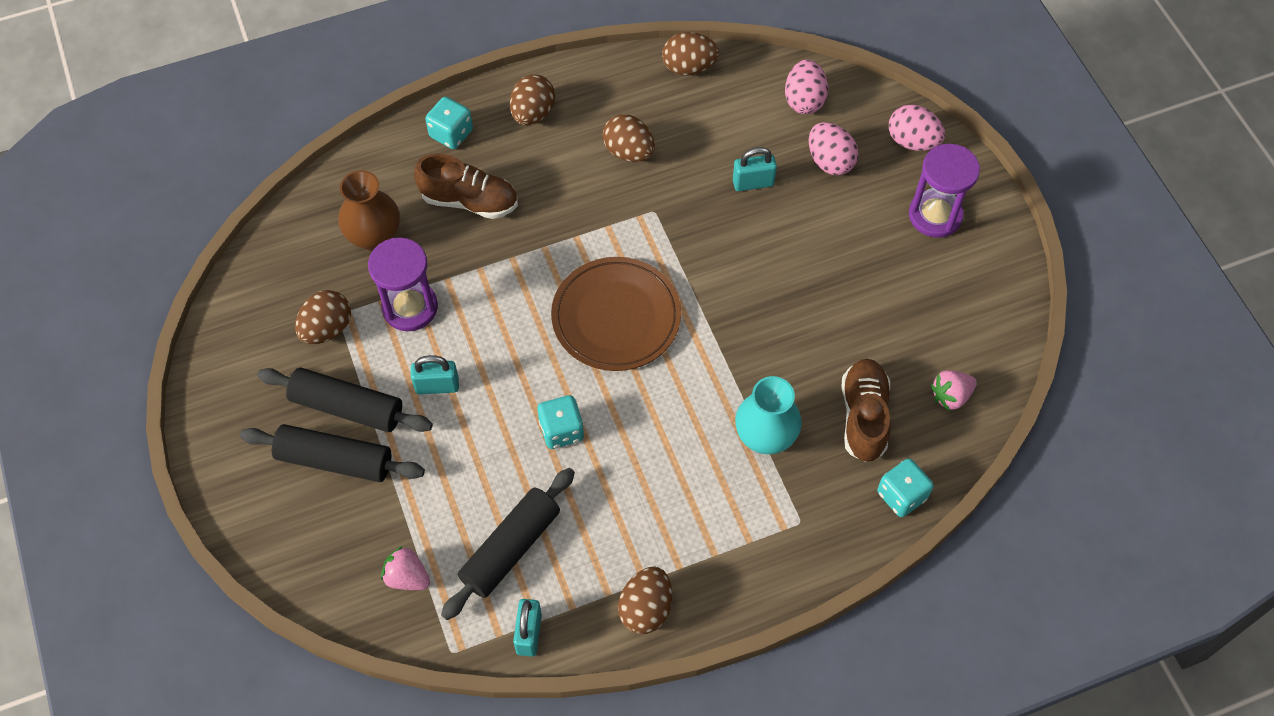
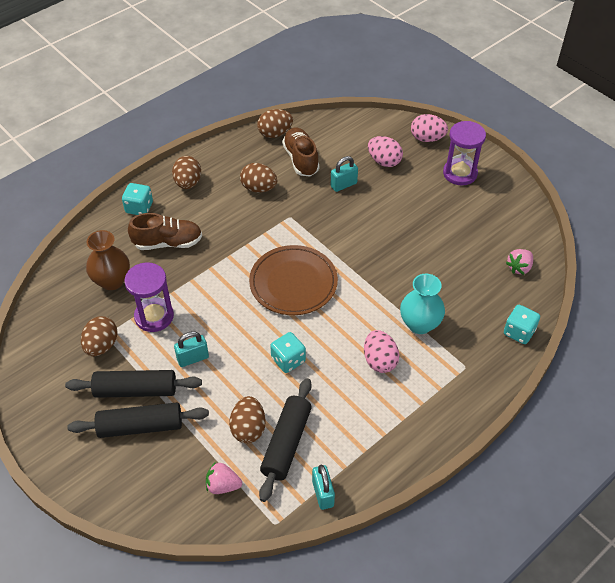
camera: 20 degrees left, 10 degrees down
brown egg [618,567,672,634] -> brown egg moved to [229,396,266,443]
pink egg [785,60,828,114] -> pink egg moved to [364,330,399,373]
brown shoe [841,359,891,462] -> brown shoe moved to [282,127,319,176]

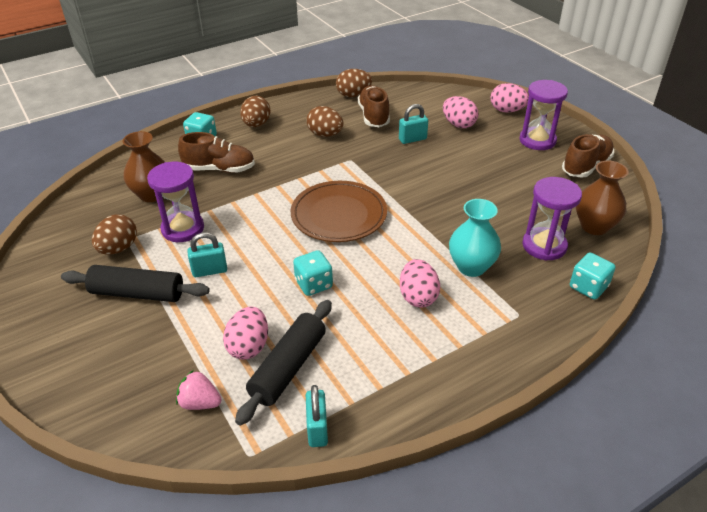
camera: 10 degrees right, 10 degrees down
black rolling pin [67,403,209,438] -> none
brown egg [229,396,266,443] -> pink egg [223,306,268,360]
pink strawberry [506,249,533,275] -> brown vase [576,161,628,235]
none -> purple hourglass [522,177,582,261]
none -> brown shoe [562,134,614,178]

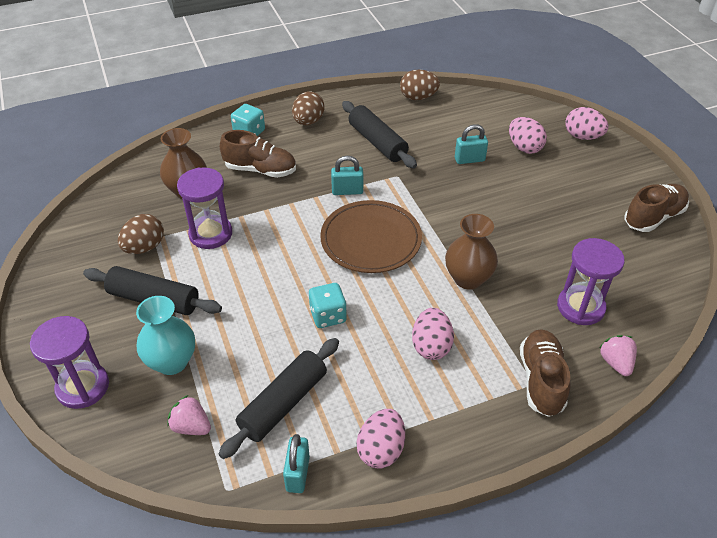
camera: 10 degrees right, 5 degrees up
turquoise padlock [187,233,227,277] -> turquoise padlock moved to [331,156,363,195]
pink egg [223,306,268,360] -> pink egg moved to [356,409,405,469]
brown egg [306,106,343,137] -> black rolling pin [342,101,417,168]
brown shoe [358,85,390,127] -> brown shoe moved to [520,329,570,417]
turquoise vase [449,199,501,277] -> turquoise vase moved to [136,296,195,375]
purple hourglass [519,80,568,150] -> purple hourglass moved to [30,316,109,409]
turquoise dice [570,253,616,300] -> pink strawberry [599,335,637,376]
brown vase [576,161,628,235] -> brown vase moved to [445,214,498,290]

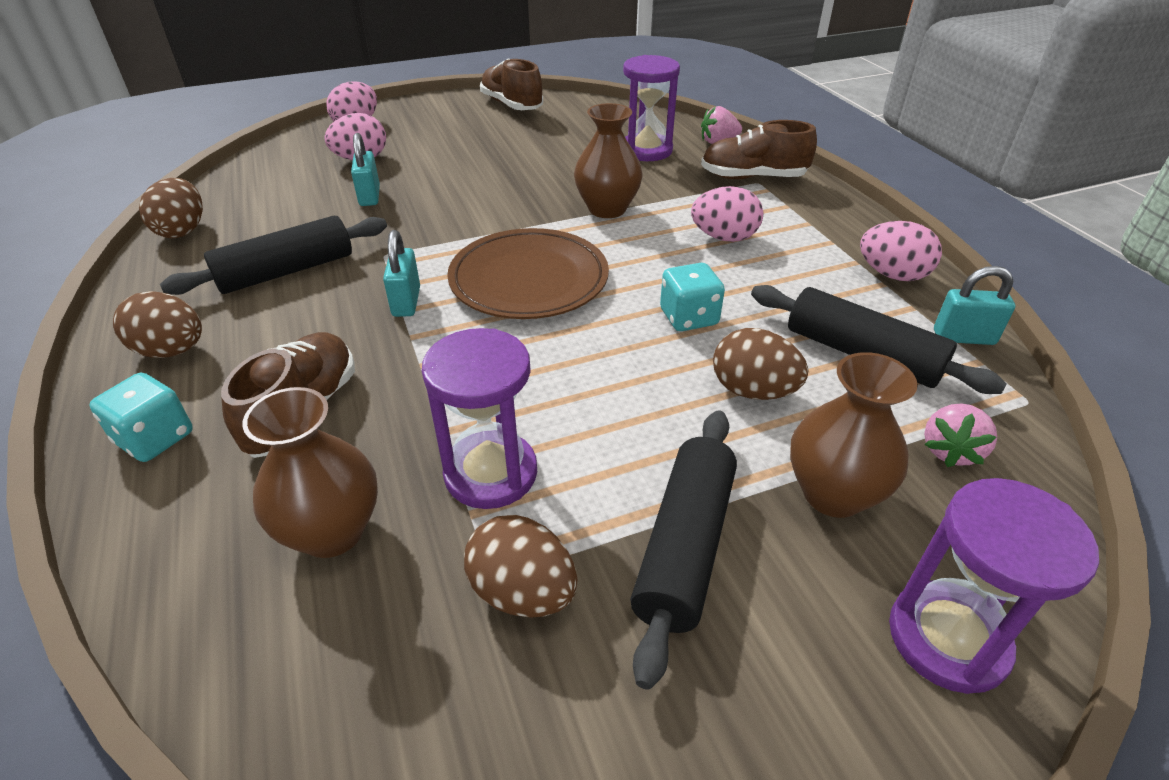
camera: 90 degrees left, 5 degrees down
turquoise vase [136,296,195,375] -> brown vase [790,352,918,518]
none -> brown egg [713,328,808,400]

